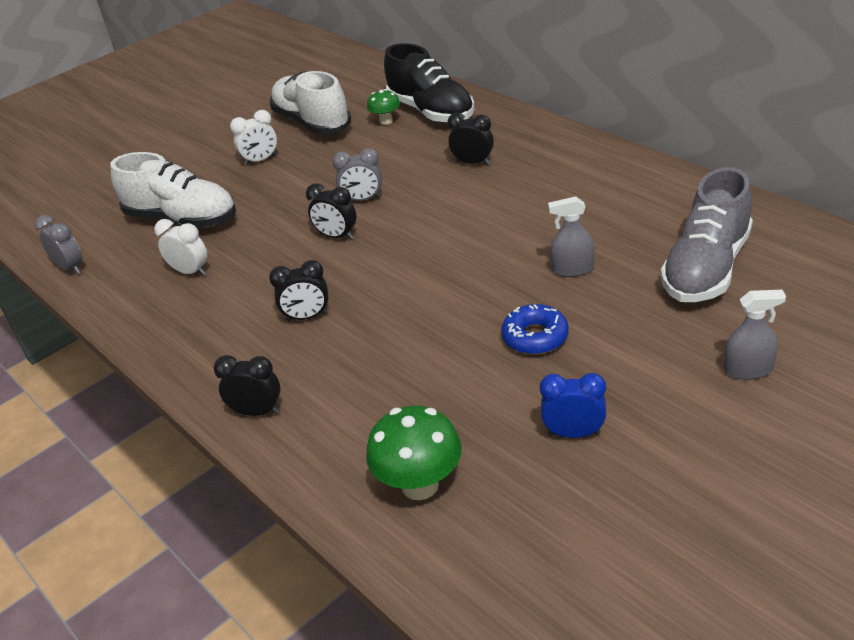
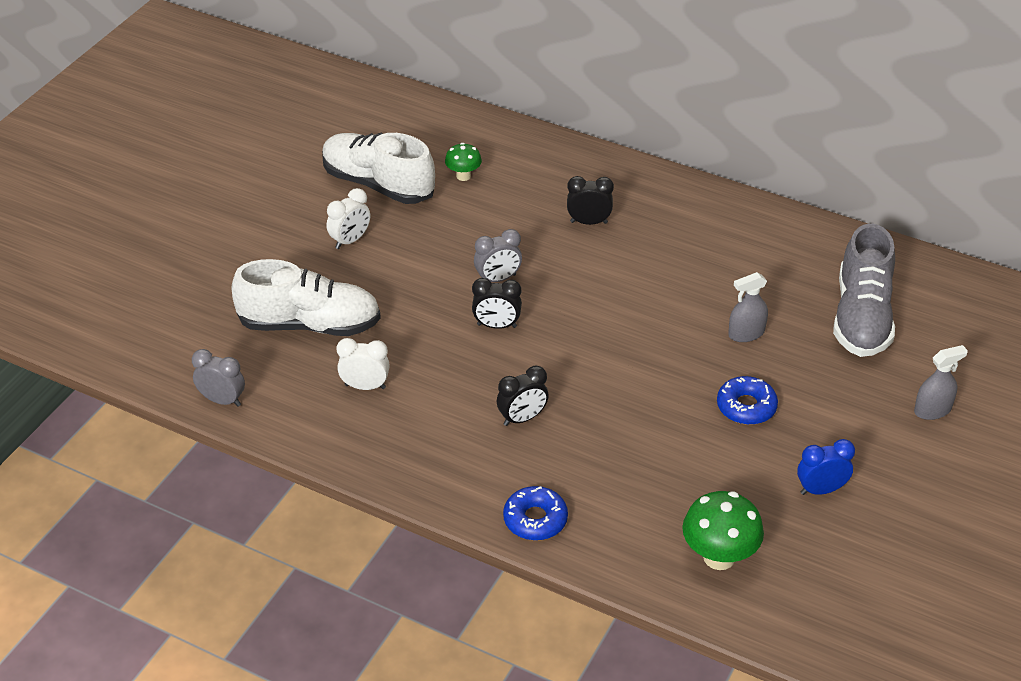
camera: 25 degrees left, 5 degrees up
black clock [214,355,280,416] -> blue donut [503,486,568,540]
black shoe [384,43,475,123] -> none

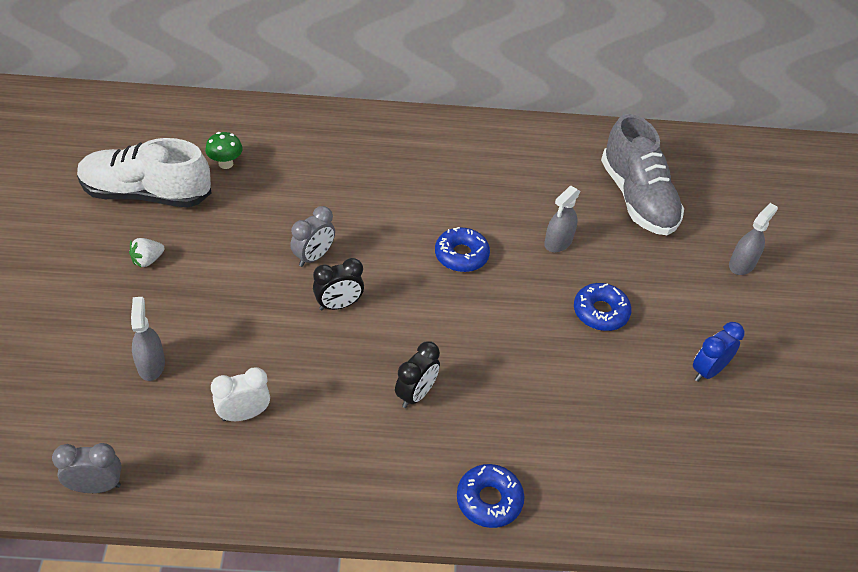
camera: 30 degrees left, 5 degrees up
white shoe [231,259,381,336] -> grey spray bottle [131,297,165,381]
white clock [327,188,370,249] -> white strawberry [129,238,165,268]
black clock [567,176,614,225] -> none
green mushroom [682,491,764,570] -> none
none -> blue donut [435,227,490,272]

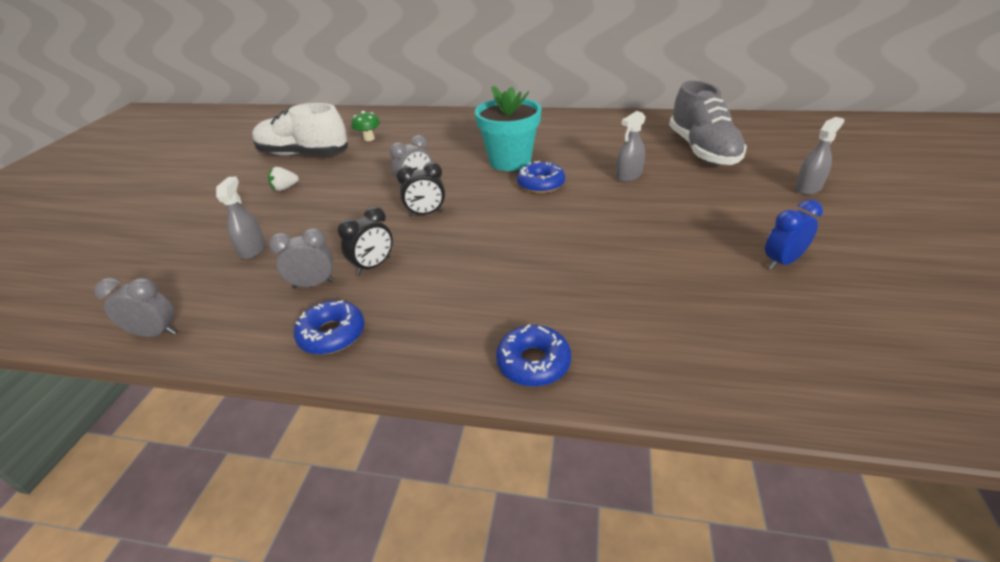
camera: 15 degrees right, 10 degrees down
white clock [211,367,270,421] -> grey clock [269,228,335,289]
black clock [395,341,440,408] -> black clock moved to [337,206,393,275]
blue donut [574,283,632,331] -> blue donut moved to [294,300,365,355]
none -> turquoise flower pot [475,86,541,171]

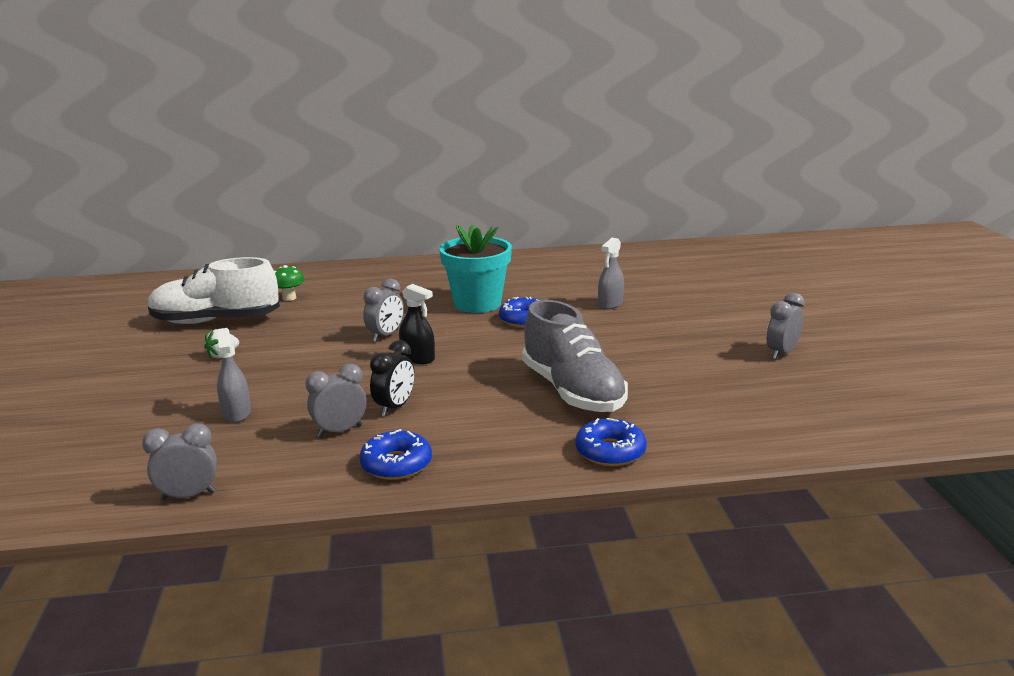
camera: 20 degrees left, 15 degrees down
black clock [396,162,445,217] -> black spray bottle [399,284,435,364]
grey shoe [669,81,747,165] -> grey shoe moved to [522,300,628,412]
blue clock [765,200,823,269] -> grey clock [767,293,805,359]
grey spray bottle [795,117,844,195] -> none

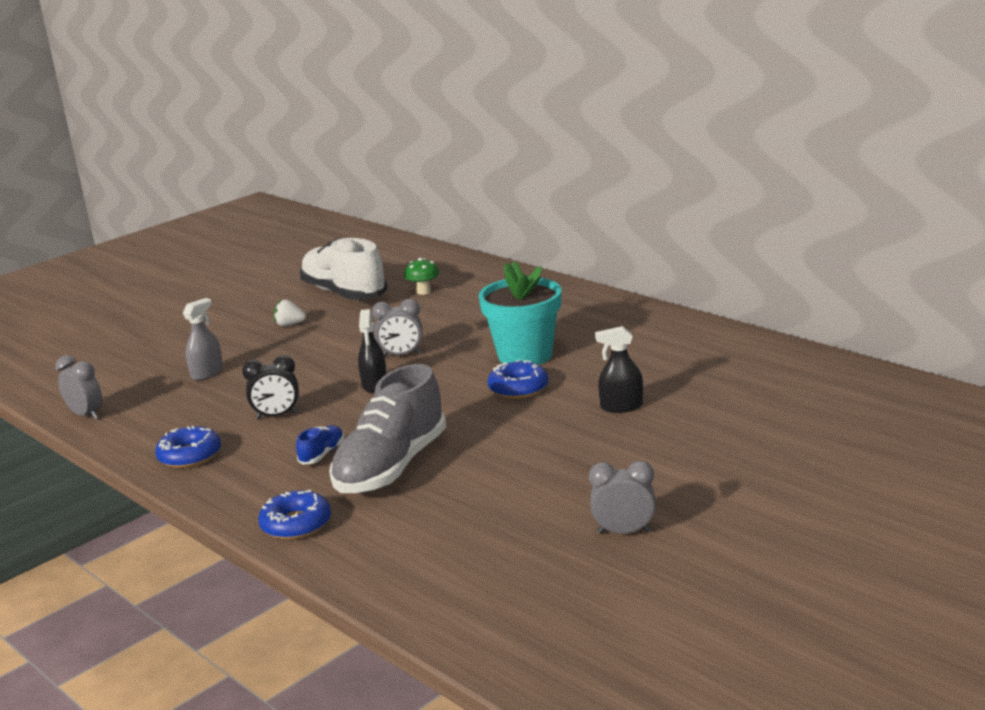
camera: 55 degrees right, 0 degrees up
grey clock [305,363,366,437] -> none
grey spray bottle [598,238,624,309] -> black spray bottle [595,326,643,413]
none -> blue shoe [296,425,344,465]

